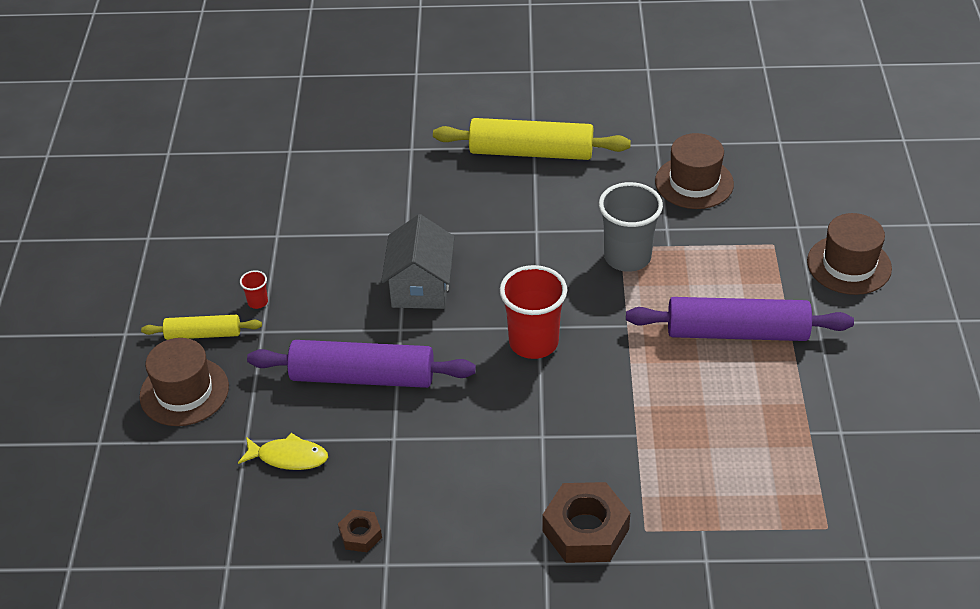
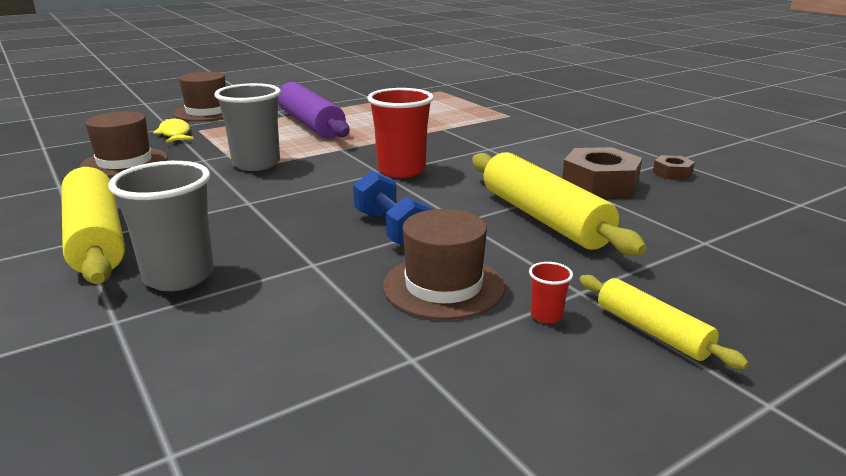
camera: 125 degrees left, 20 degrees down
brown hat [139,338,229,426] -> brown hat moved to [383,209,505,320]
yellow fish [238,433,328,470] -> yellow fish moved to [153,118,194,143]
purple rolling pin [247,340,476,388] -> yellow rolling pin [472,152,647,256]
grey house [381,214,455,309] -> blue dumbbell [353,170,433,245]
brown nut [543,482,630,563] -> brown nut moved to [562,147,642,197]
none -> grey cup [108,161,214,291]

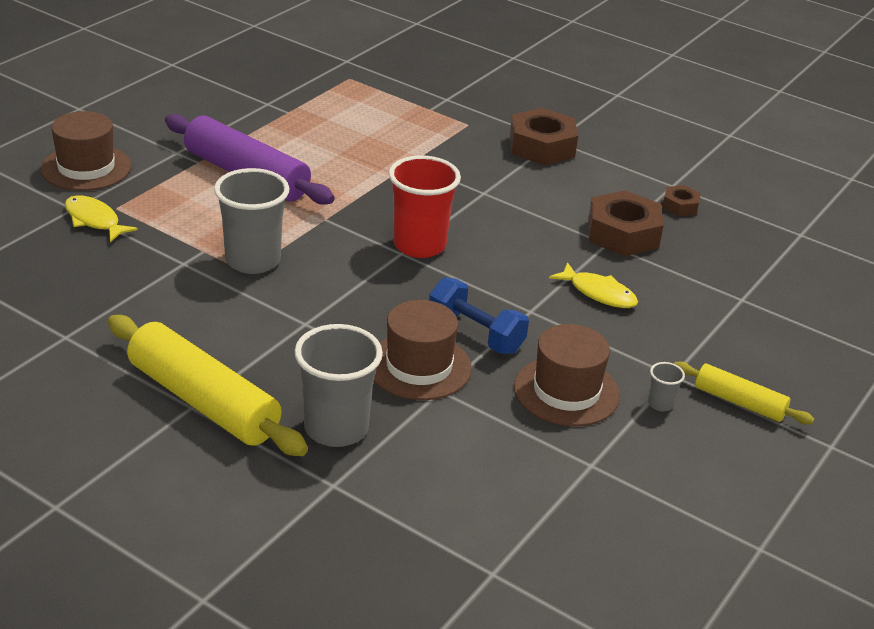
camera: 25 degrees left, 10 degrees up
brown hat [80,111,168,177] -> brown hat moved to [374,300,472,400]
yellow rolling pin [472,152,647,256] -> yellow fish [549,262,638,308]
red cup [529,262,573,323] -> grey cup [648,362,685,411]
none -> brown nut [510,108,578,165]

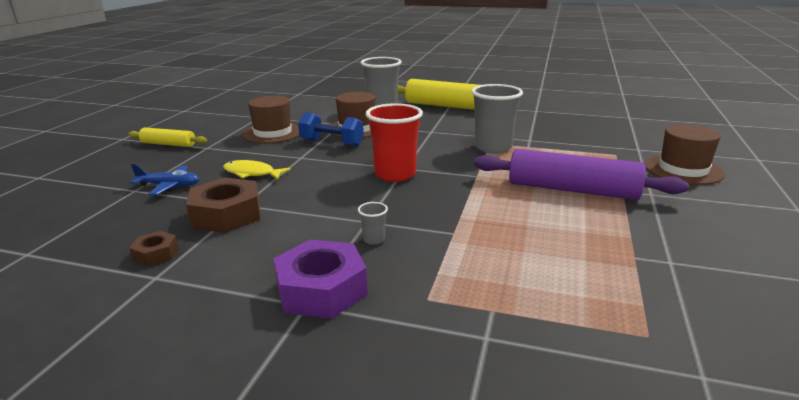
camera: 165 degrees right, 10 degrees down
yellow fish [65,195,138,242] -> none
brown nut [510,108,578,165] -> purple nut [273,239,368,319]
grey cup [648,362,685,411] -> grey cup moved to [358,202,388,245]
none -> blue plane [130,163,199,195]

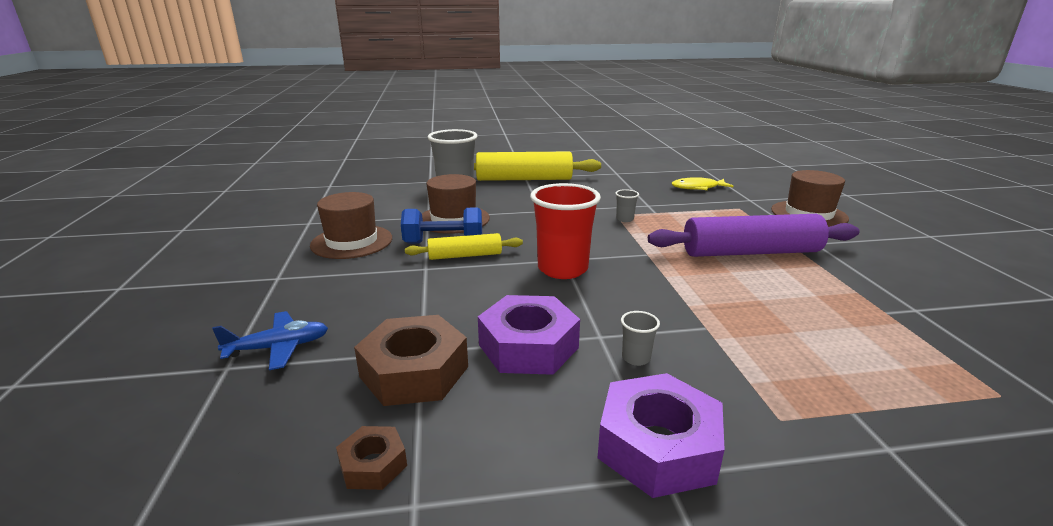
camera: 25 degrees left, 0 degrees up
yellow rolling pin [128,127,207,147] -> yellow rolling pin moved to [405,233,523,260]
yellow fish [223,160,291,180] -> yellow fish moved to [672,177,733,190]
grey cup [471,84,523,154] -> grey cup [615,189,639,222], size x0.43
none -> purple nut [478,295,580,375]

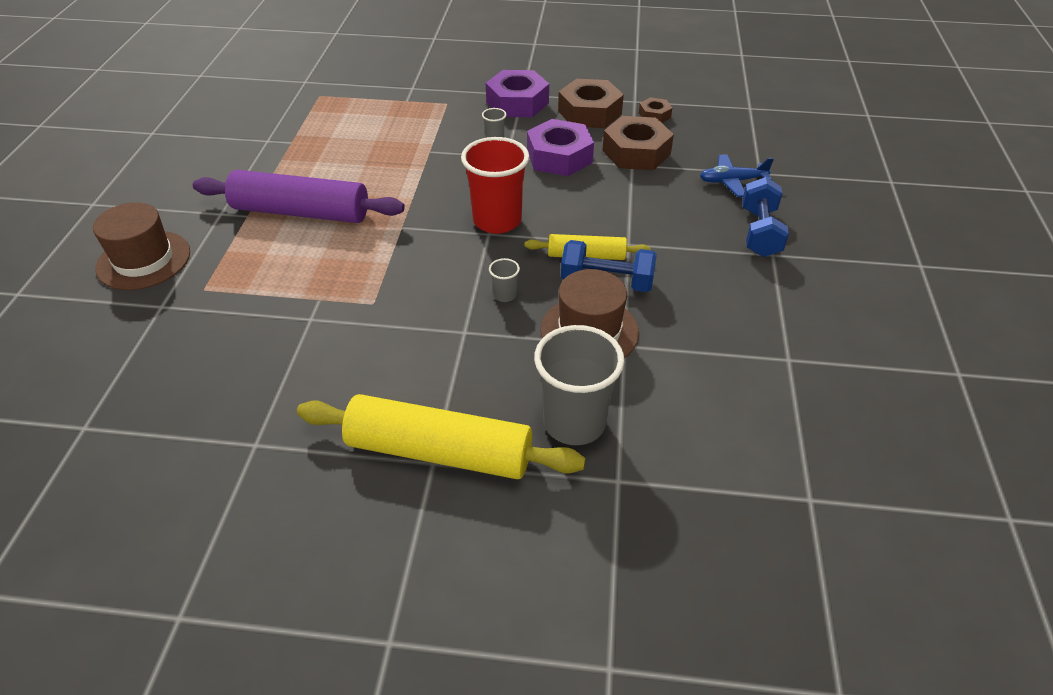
camera: 165 degrees left, 20 degrees up
brown hat [310,192,392,259] -> none
grey cup [615,189,639,222] -> grey cup moved to [489,258,520,302]
yellow fish [672,177,733,190] -> none
none -> brown nut [558,79,624,128]
none -> blue dumbbell [742,177,789,257]

